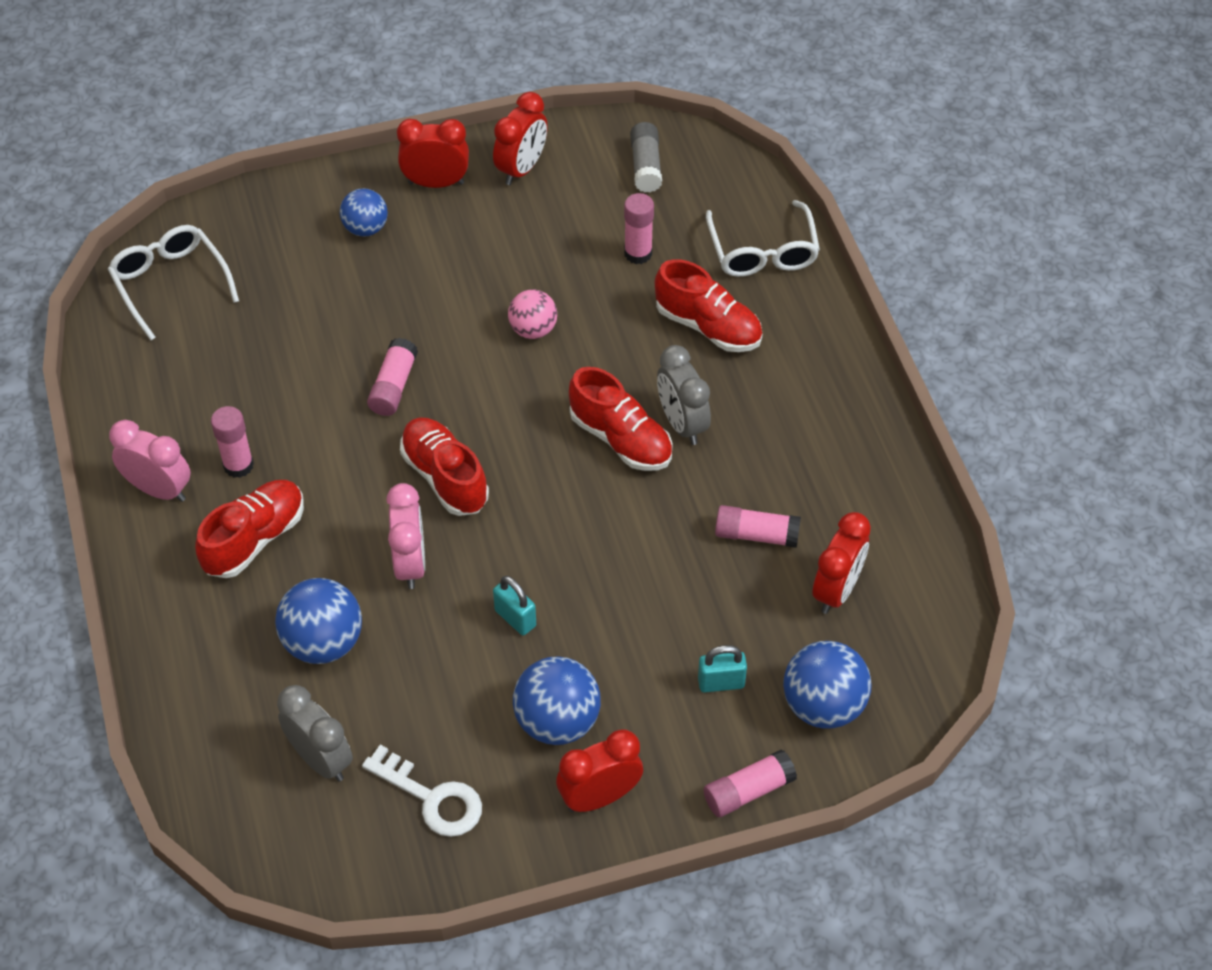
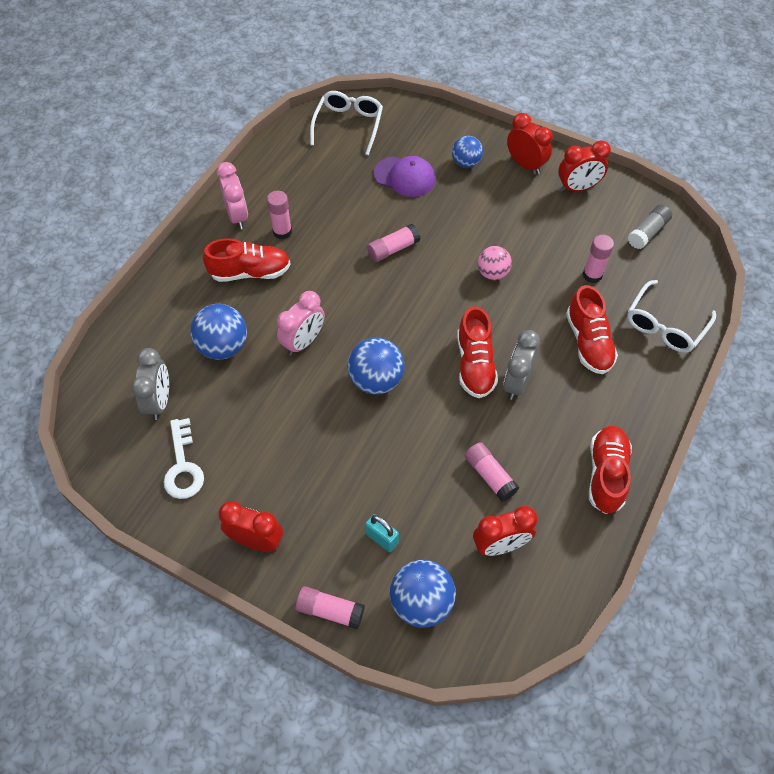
camera: 45 degrees right, 5 degrees up
red shoe [400,417,489,516] -> red shoe moved to [589,426,632,514]
turquoise padlock [493,576,536,635] -> none
blue ball [513,657,601,745] -> blue ball moved to [347,338,405,394]
none -> purple cap [374,156,435,197]

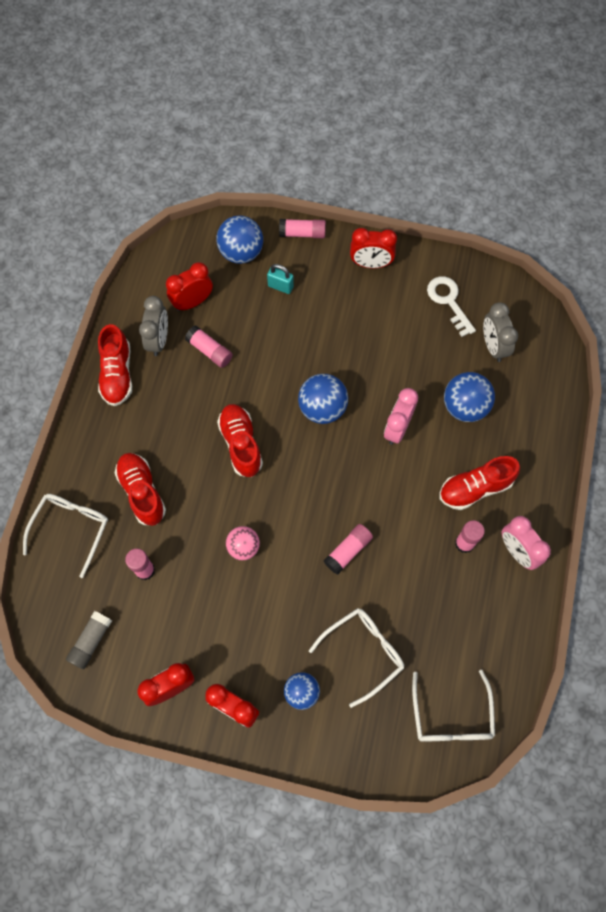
camera: 165 degrees right, 10 degrees up
purple cap [374,156,435,197] -> white glasses [309,608,404,708]
grey clock [503,330,540,400] -> grey clock moved to [139,296,168,356]

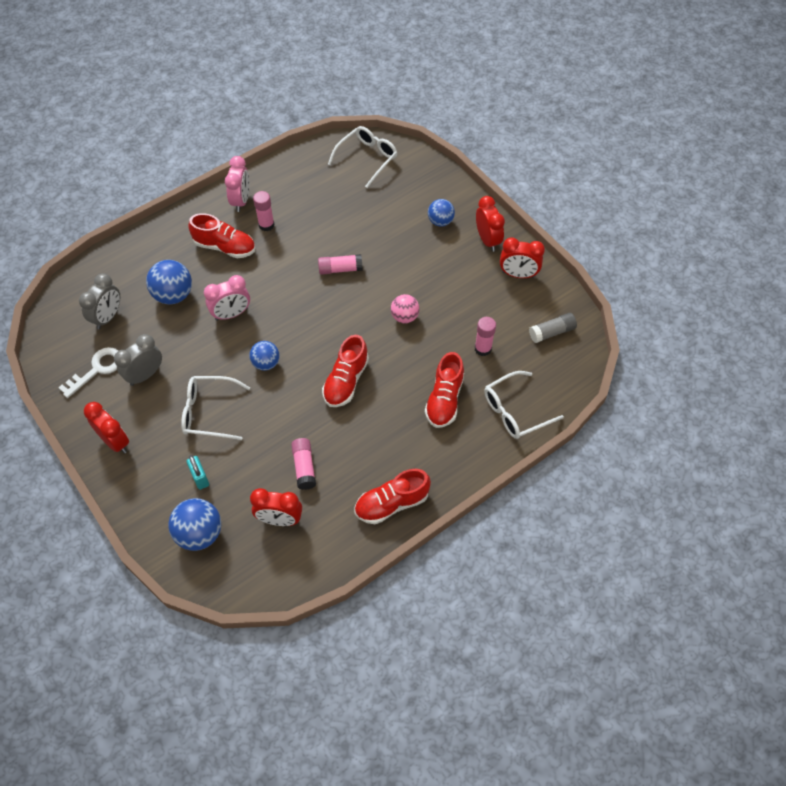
camera: 140 degrees left, 10 degrees down
red shoe [98,324,132,406] -> red shoe turned 150 degrees counterclockwise [354,469,431,524]
grey clock [139,296,168,356] -> grey clock moved to [114,334,162,386]
pink glue stick [279,219,326,238] -> none
blue ball [298,374,348,424] -> blue ball [249,341,280,371], size x0.65
white glasses [309,608,404,708] -> white glasses moved to [181,376,250,440]
white key [427,276,476,337] -> white key turned 150 degrees counterclockwise [58,347,119,398]

